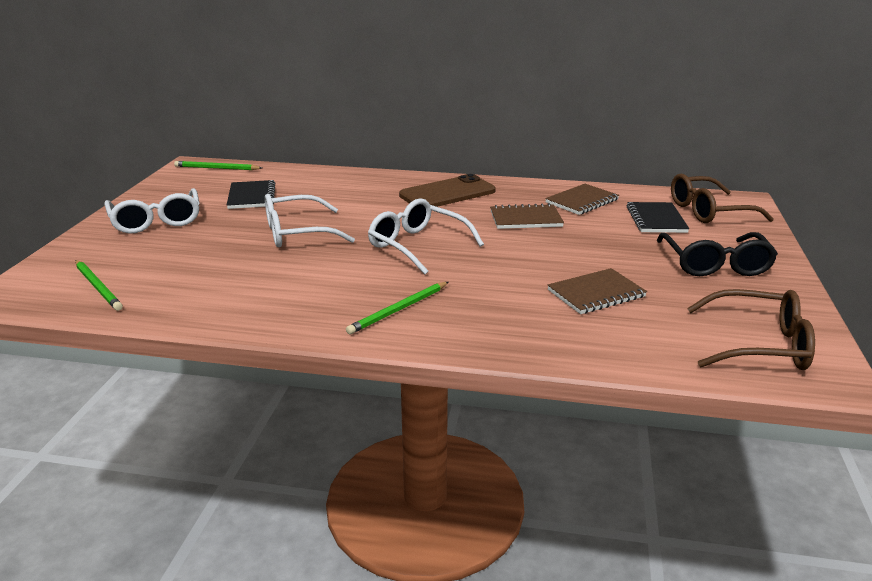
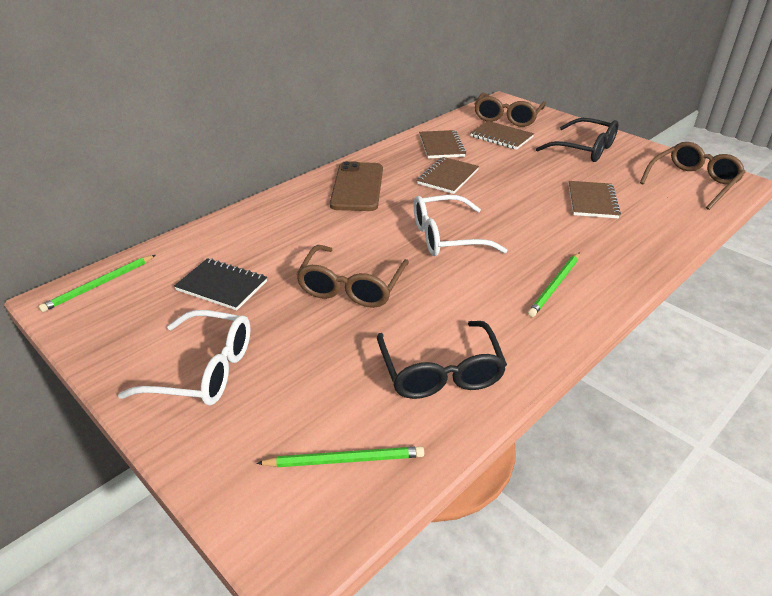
camera: 55 degrees left, 10 degrees up
white glasses [265,194,355,247] -> brown glasses [296,245,409,308]
green pencil [346,282,448,334] -> green pencil turned 45 degrees clockwise [528,252,580,317]
black notebook [626,202,689,233] -> brown notebook [471,121,534,150]
none -> black glasses [377,321,507,399]

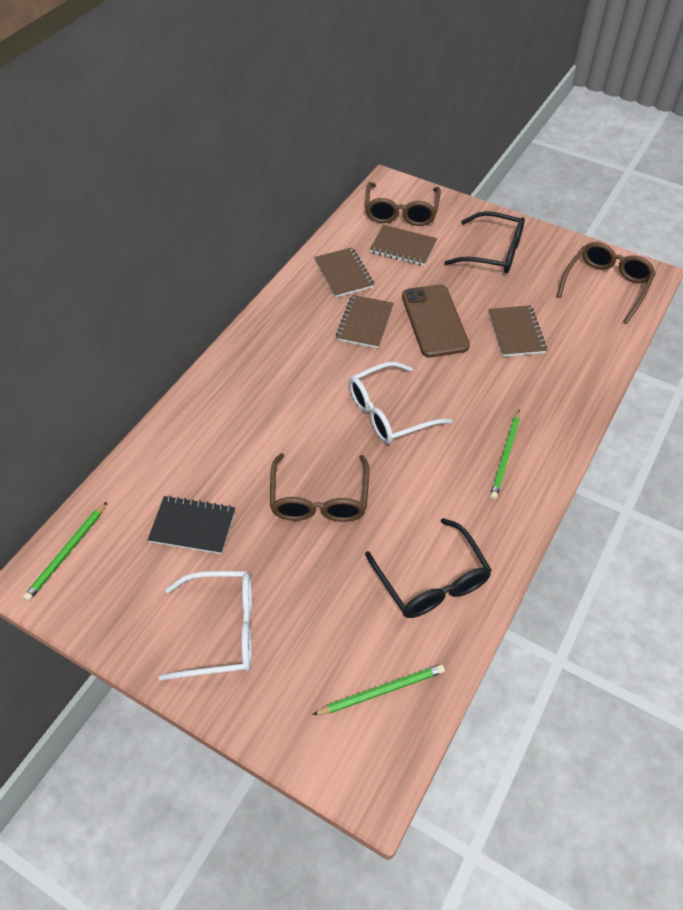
camera: 15 degrees left, 15 degrees up
brown phone [330,161,383,211] -> brown phone moved to [402,284,470,358]

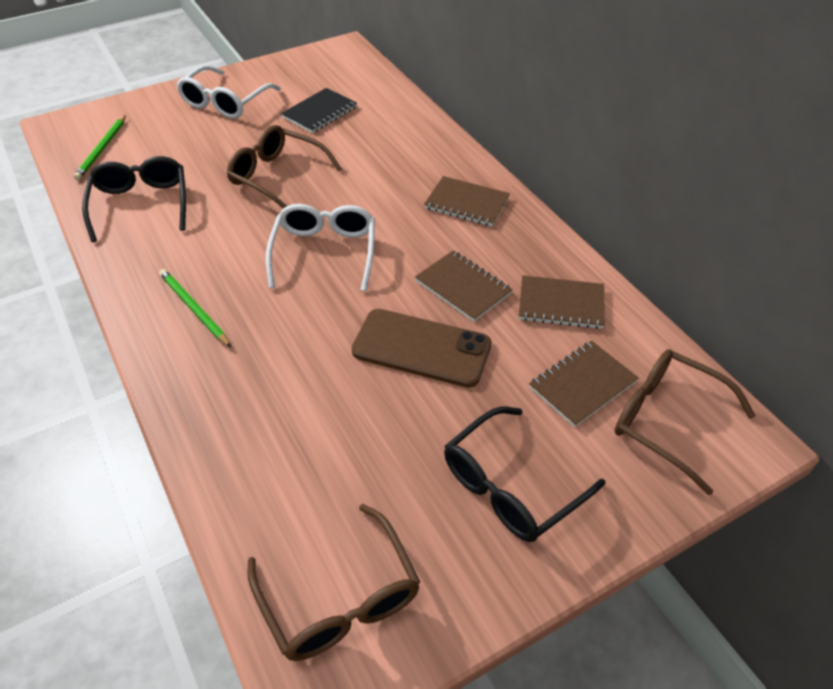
camera: 120 degrees right, 5 degrees down
green pencil [23,502,107,601] -> none
black glasses [365,518,492,618] -> black glasses turned 75 degrees clockwise [82,156,186,242]
brown notebook [489,305,547,357] -> brown notebook moved to [424,176,510,226]

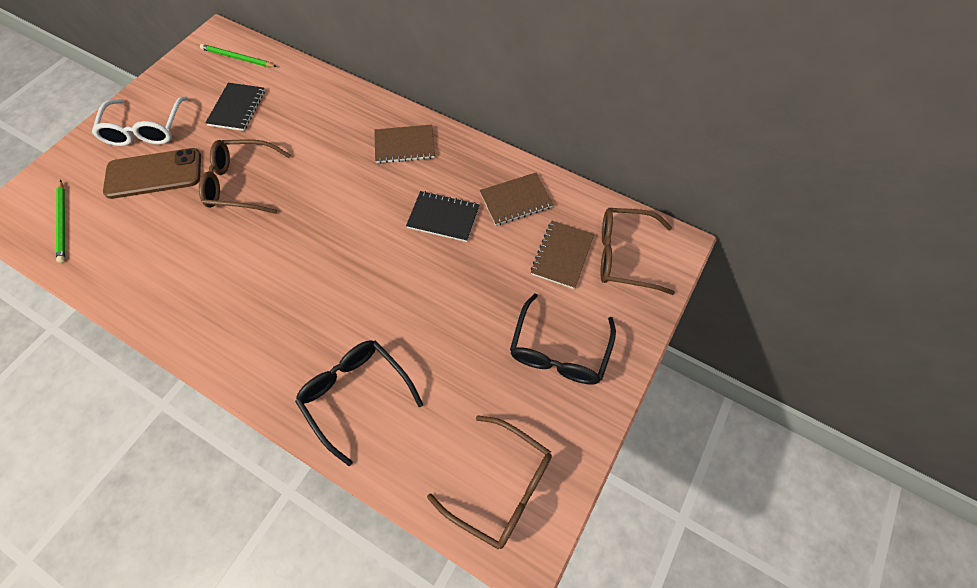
camera: 30 degrees left, 15 degrees up
black glasses [82,156,186,242] -> black glasses moved to [295,341,423,466]
green pencil [159,269,231,347] -> green pencil moved to [200,44,277,67]
white glasses [266,204,375,291] -> none
brown phone [352,309,491,388] -> brown phone moved to [103,148,201,199]
brown notebook [415,250,513,322] -> black notebook [406,191,479,242]

